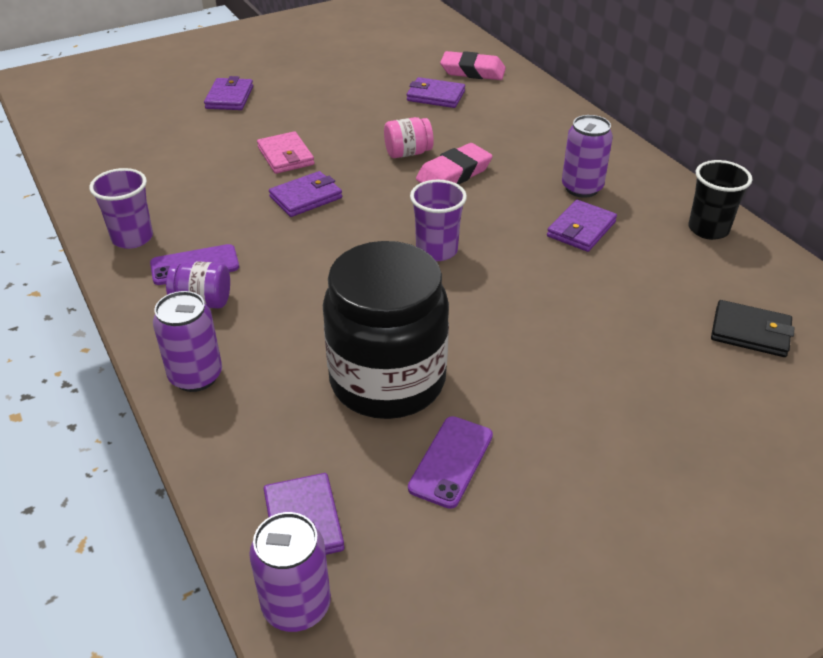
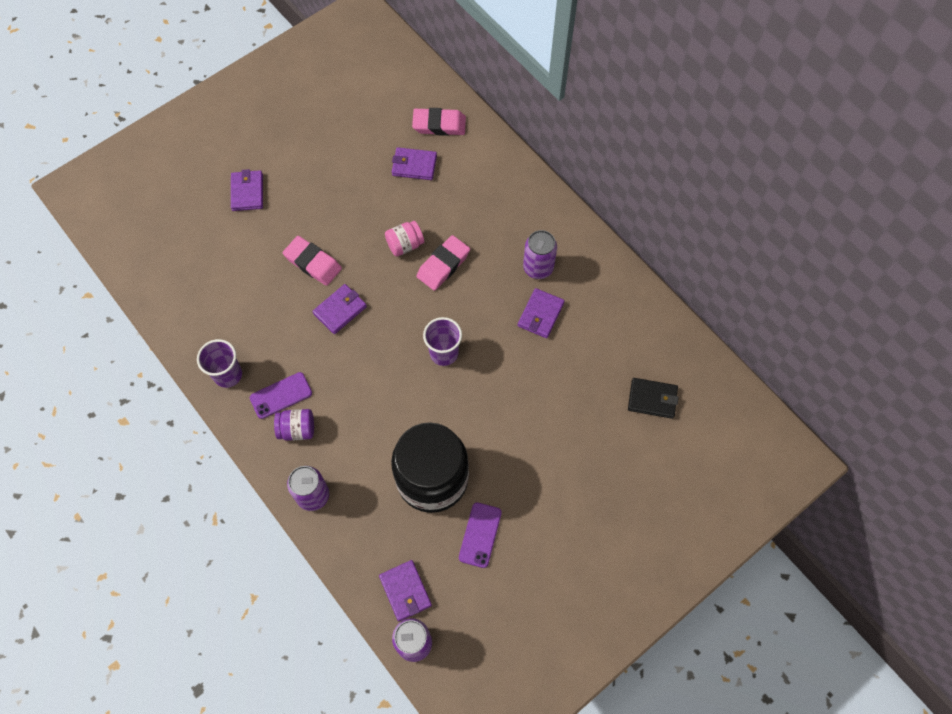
camera: 10 degrees left, 25 degrees up
pink wallet [257,131,314,174] -> pink eraser [283,236,342,286]
black cup [688,160,752,240] -> none

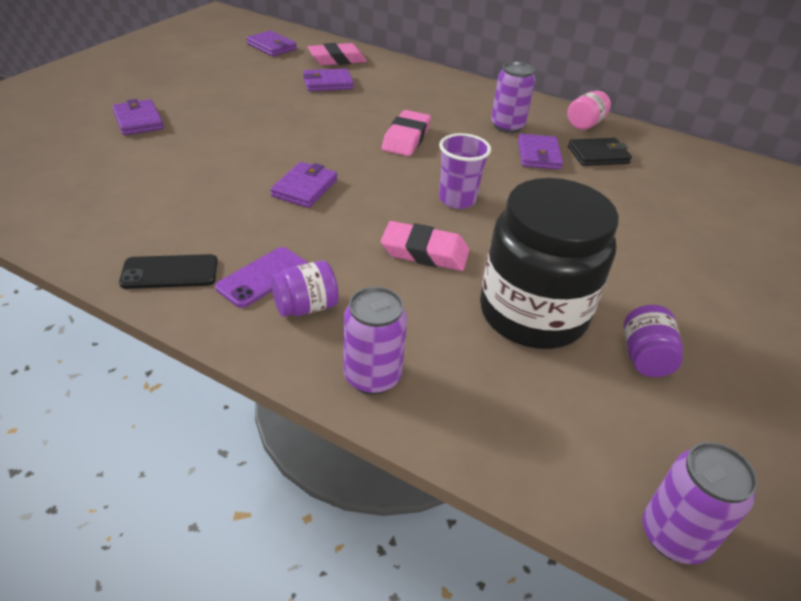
camera: 25 degrees left, 25 degrees down
purple cup [197,339,242,388] -> black phone [119,254,218,289]
pink eraser [283,236,342,286] -> pink eraser moved to [381,221,469,271]
purple wallet [379,560,432,621] -> purple wallet moved to [246,31,297,56]
pink jar [385,221,424,257] -> pink jar moved to [568,91,611,130]
purple phone [459,502,502,568] -> purple jar [623,305,683,377]
black wallet [628,378,679,419] -> black wallet moved to [568,138,632,166]

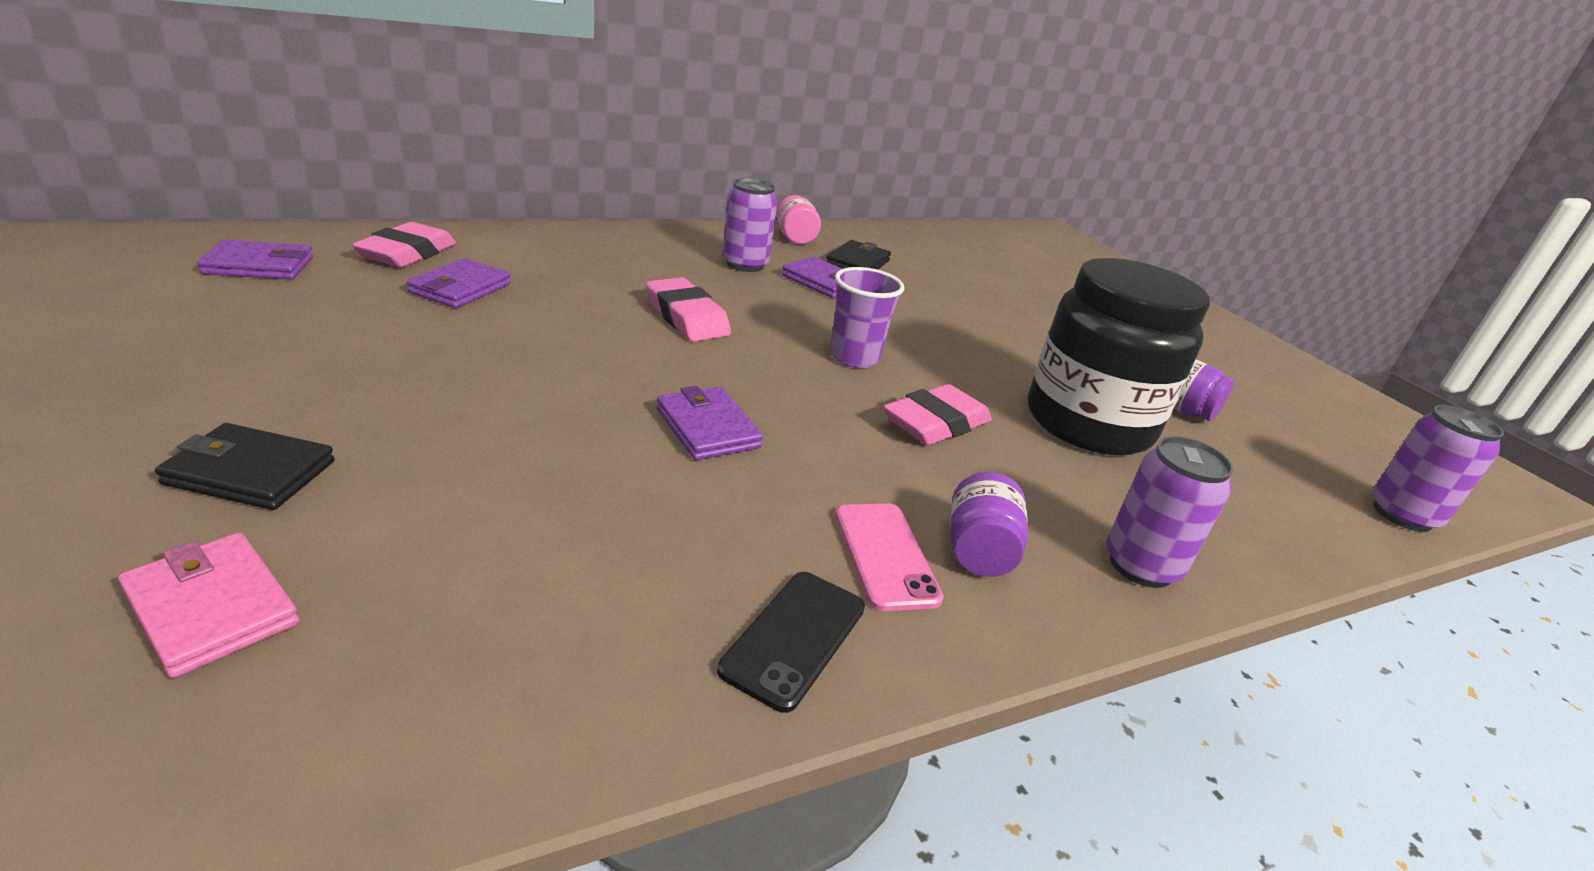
camera: 55 degrees left, 10 degrees down
purple wallet [112,99,164,135] -> black wallet [155,423,334,510]
purple phone [215,247,308,308] -> pink phone [835,504,944,611]
none -> pink wallet [118,532,299,678]

